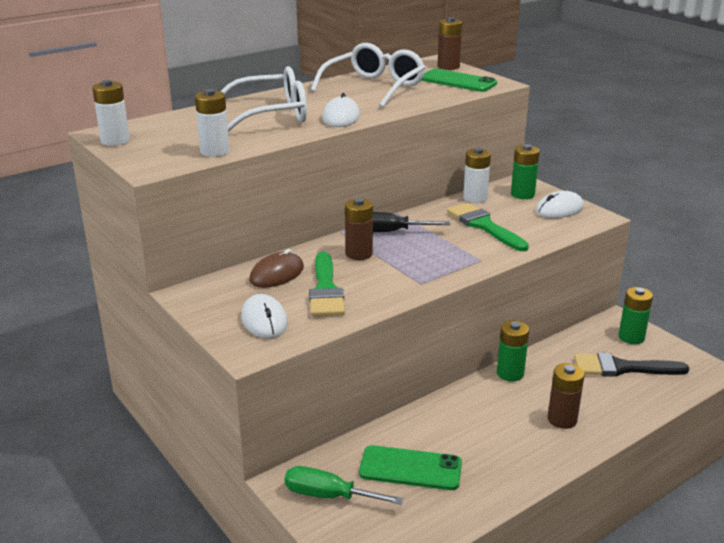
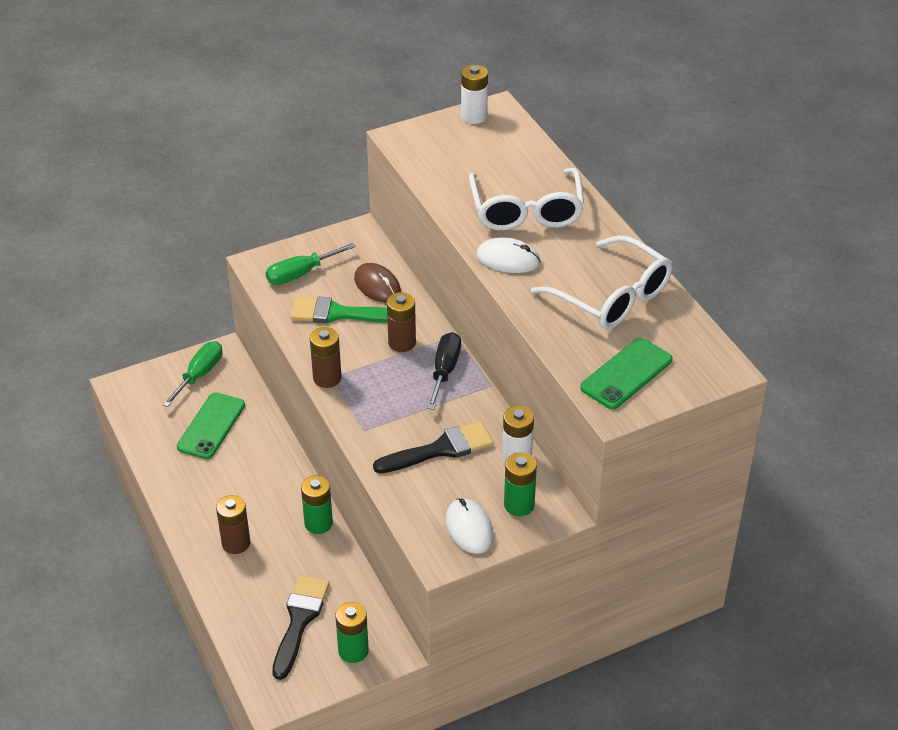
camera: 100 degrees right, 15 degrees up
white battery [195,89,229,157] -> none
white mouse [241,294,288,339] -> green screwdriver [266,243,356,285]
brown battery [437,17,462,70] -> brown battery moved to [310,327,342,388]
green brush [447,203,529,251] -> black brush [373,421,494,473]

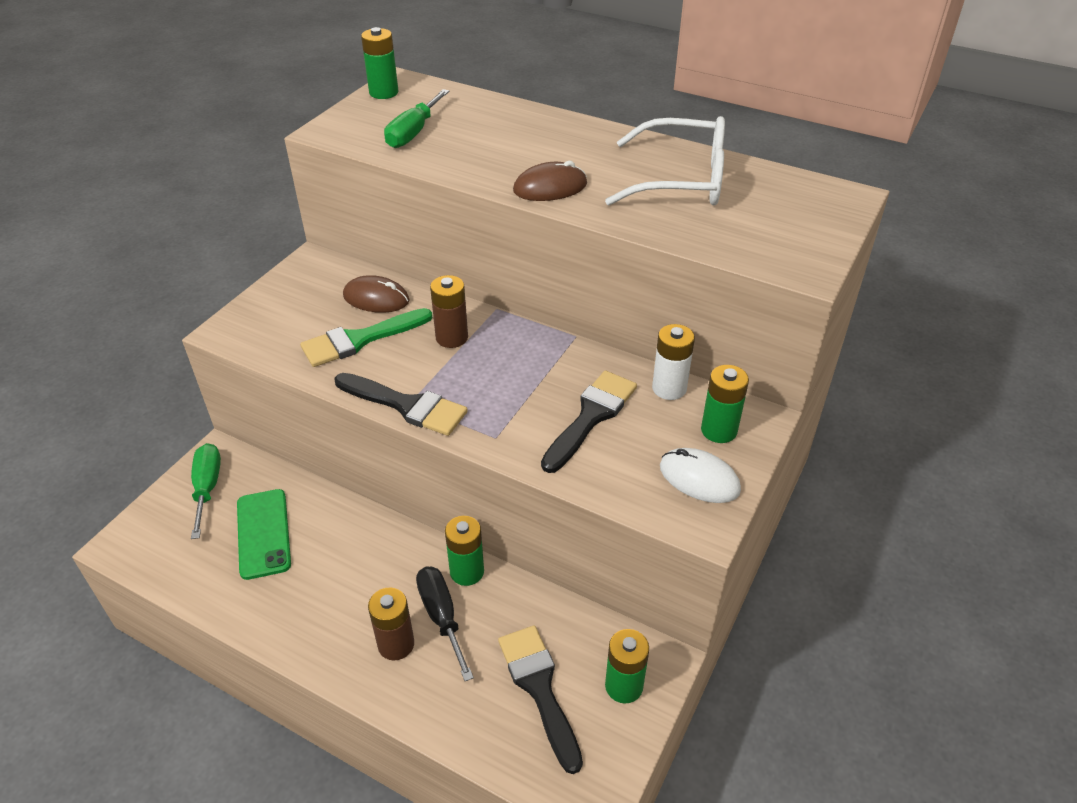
camera: 35 degrees left, 0 degrees up
green screwdriver [266,243,356,285] -> green screwdriver moved to [384,89,449,148]
brown battery [310,327,342,388] -> black brush [334,373,468,436]
black screwdriver [427,332,461,410] -> black screwdriver moved to [416,567,474,681]
white battery [461,65,488,124] -> green battery [361,27,398,99]
white glasses [469,168,584,231] -> none
white mouse [476,237,540,273] -> brown mouse [513,161,587,201]
green phone [580,338,672,409] -> none

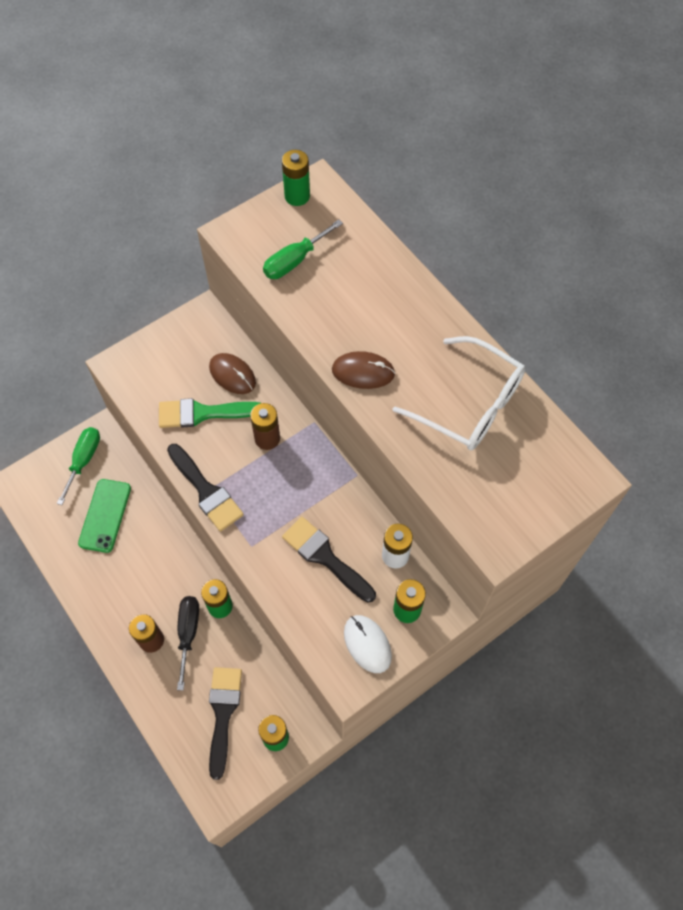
camera: 25 degrees right, 20 degrees up
black brush [541,371,637,473] -> black brush turned 105 degrees counterclockwise [282,517,376,603]

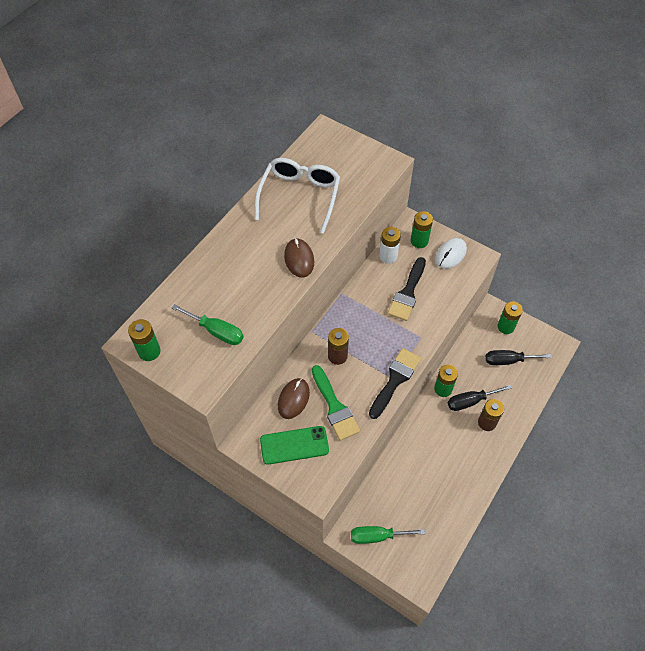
camera: 110 degrees left, 5 degrees down
green phone [78,479,131,553] -> green phone moved to [260,426,329,465]
black brush [209,667,242,780] -> black screwdriver [486,350,552,365]

